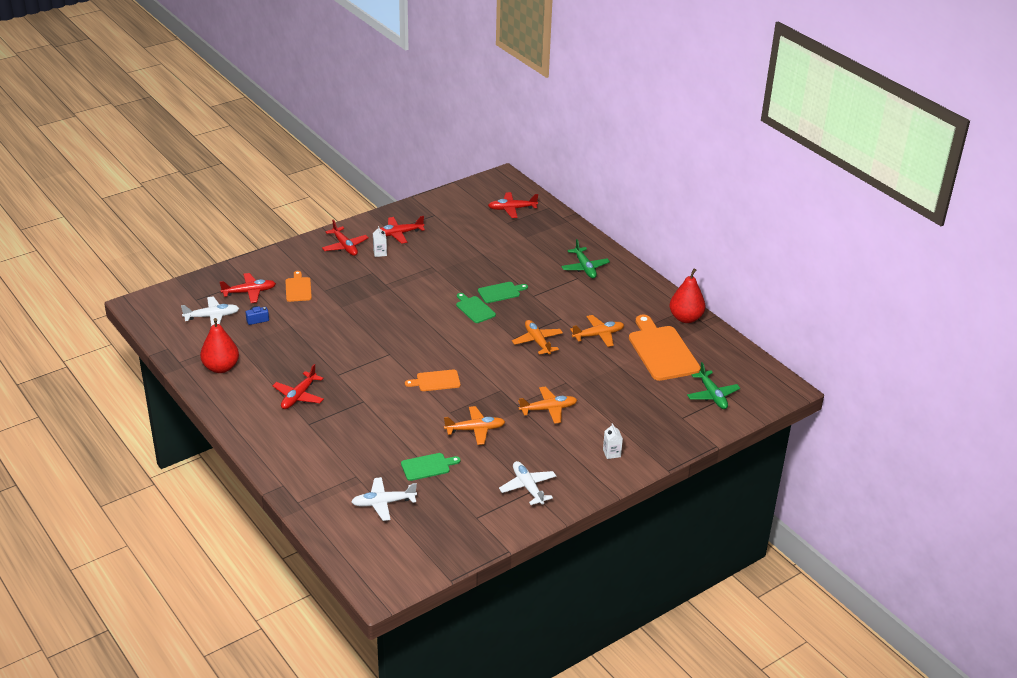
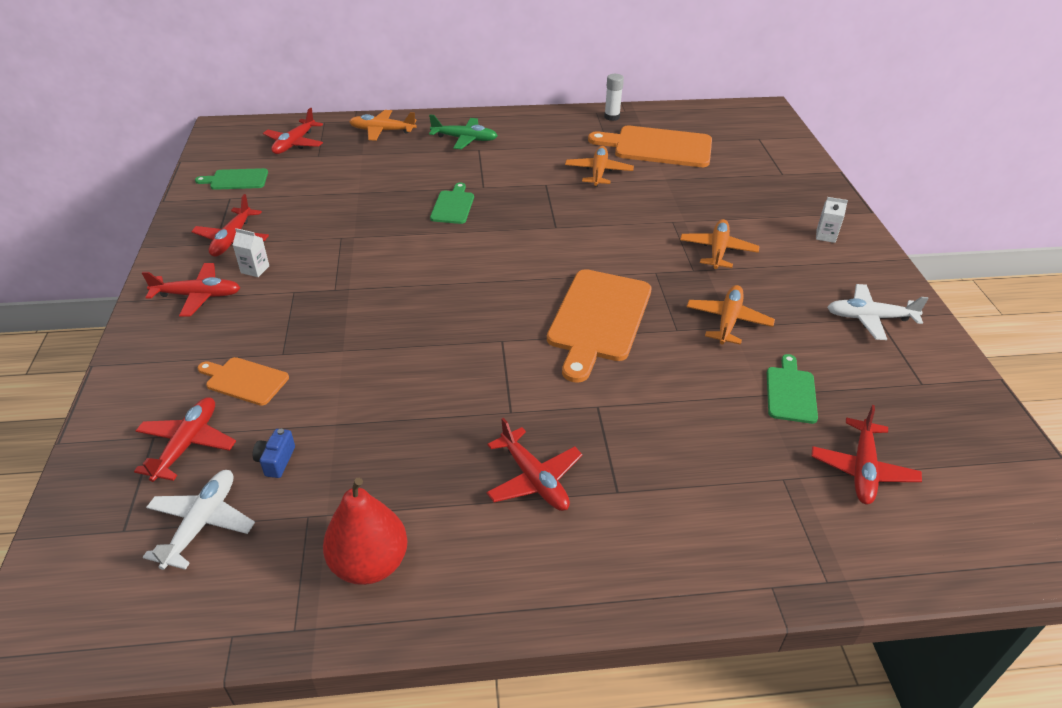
camera: 60 degrees left, 5 degrees up
white plane [352,477,417,521] -> red plane [811,405,922,504]
orange cutting board [405,370,460,391] -> orange cutting board [547,269,651,383], size x1.92
green cutting board [456,293,496,323] -> green cutting board moved to [195,168,268,190]
orange plane [512,320,563,355] -> orange plane moved to [349,110,417,141]
red pear [669,269,705,323] -> white glue stick [604,74,624,121]
green plane [687,362,740,409] -> none

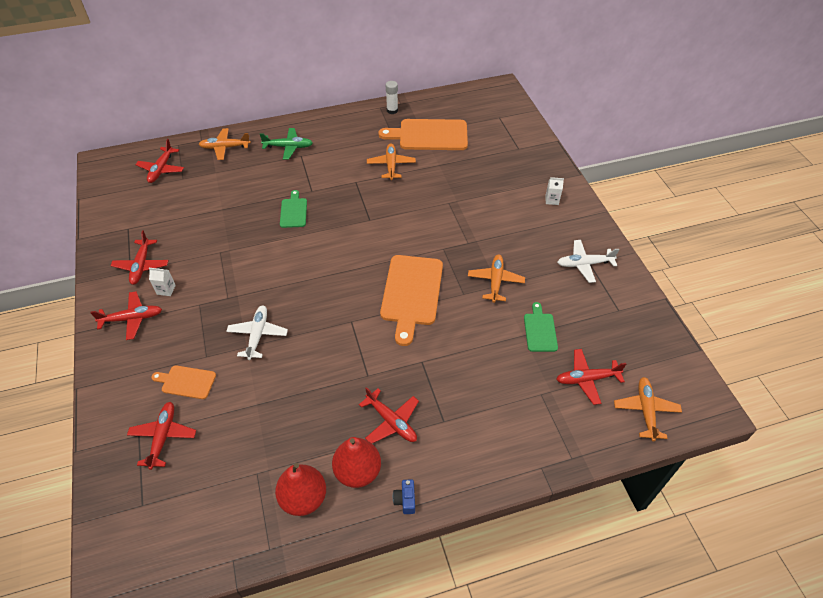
camera: 10 degrees left, 10 degrees up
white plane [143,470,255,570] -> white plane moved to [226,305,288,360]
green cutting board [195,168,268,190] -> none
blue camera [253,429,295,478] -> blue camera moved to [393,479,415,514]
orange plane [680,219,759,269] -> orange plane moved to [614,377,682,441]
red plane [811,405,922,504] -> red plane turned 75 degrees clockwise [556,349,626,405]
none -> red pear [332,437,381,488]

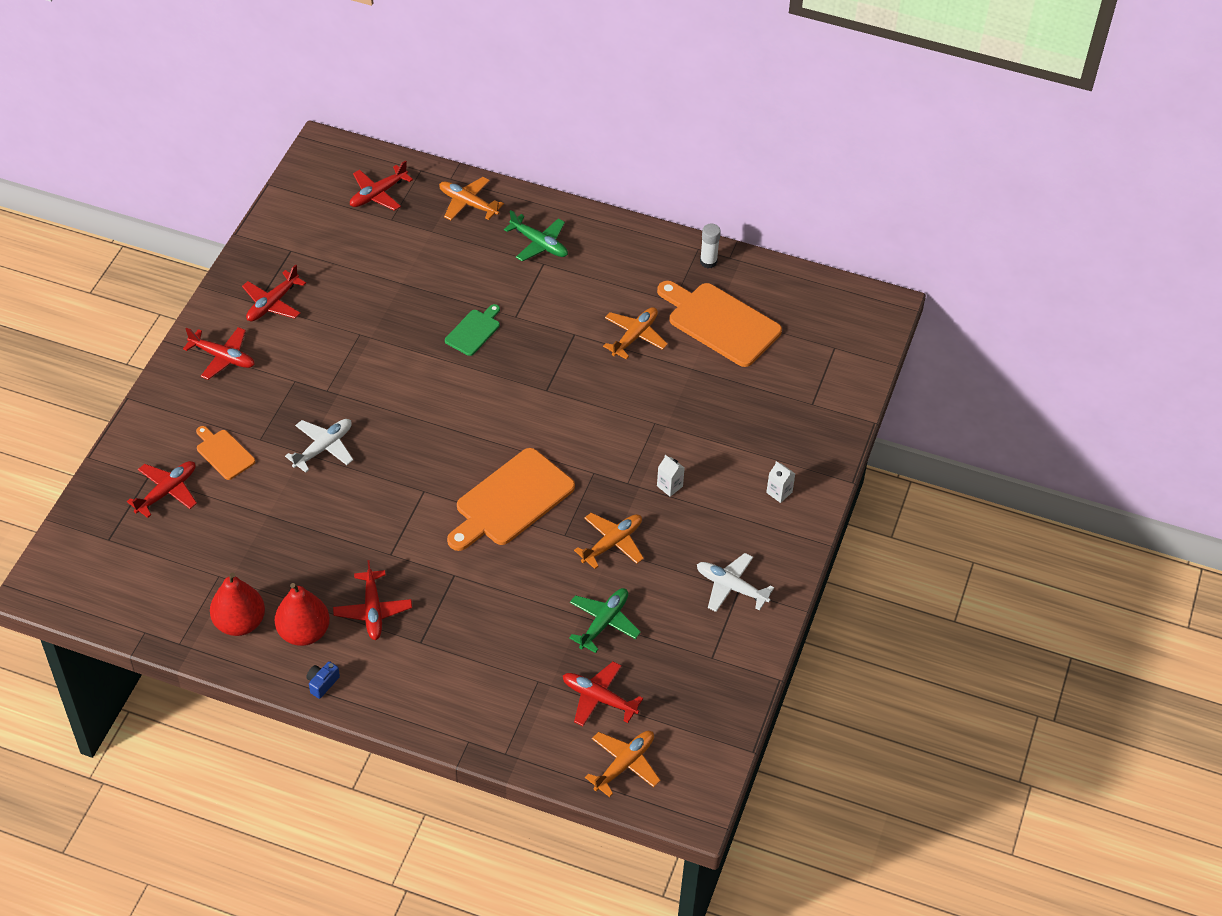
camera: 35 degrees right, 0 degrees up
white carton [149,268,176,296] -> white carton moved to [657,455,685,497]
green cutting board [524,302,558,352] -> green plane [569,588,641,653]

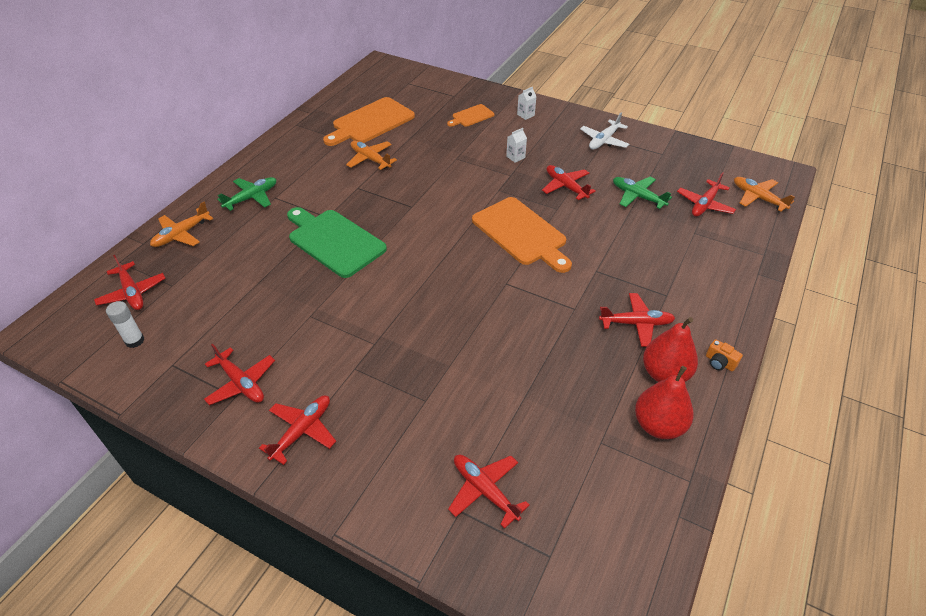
camera: 80 degrees left, 5 degrees down
orange cutting board [196,426,255,480] -> orange cutting board moved to [447,104,495,127]
white plane [285,419,353,473] -> none
blue camera [306,661,340,699] -> orange camera [706,339,743,371]
green cutting board [445,304,500,356] -> green cutting board [287,207,387,278], size x1.92
orange plane [574,513,644,569] -> red plane [542,165,596,200]
white glue stick [700,224,721,268] -> white glue stick moved to [106,301,144,348]

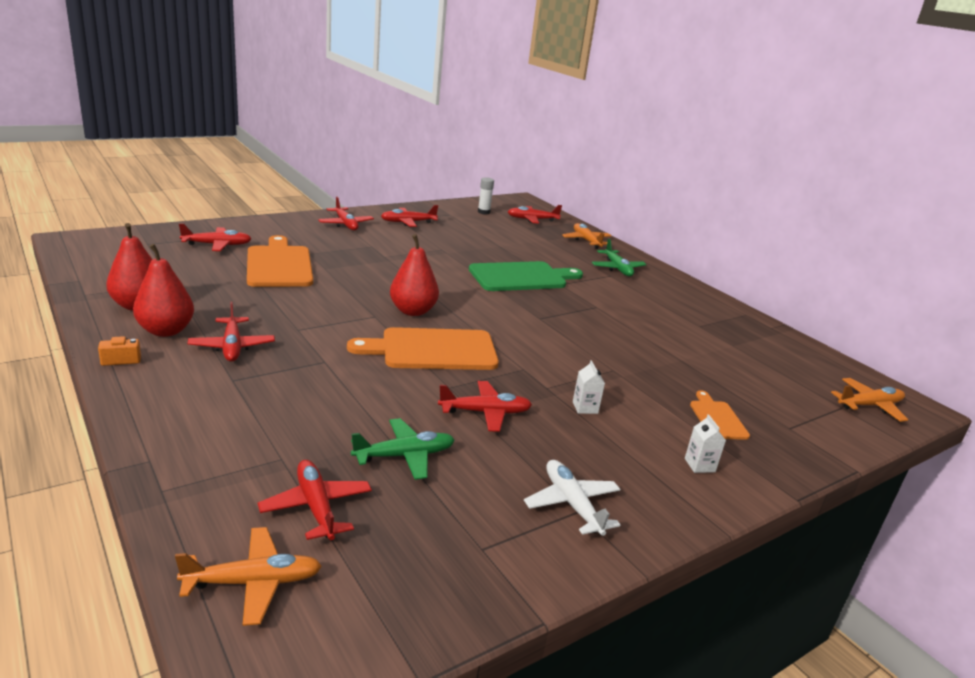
camera: 115 degrees right, 20 degrees down
orange cutting board [323,97,415,146] -> orange cutting board moved to [247,235,313,287]
orange plane [346,141,397,170] -> orange plane moved to [831,378,908,422]
red plane [599,293,675,347] -> red plane turned 45 degrees counterclockwise [188,302,275,362]
none -> red pear [390,234,439,316]

